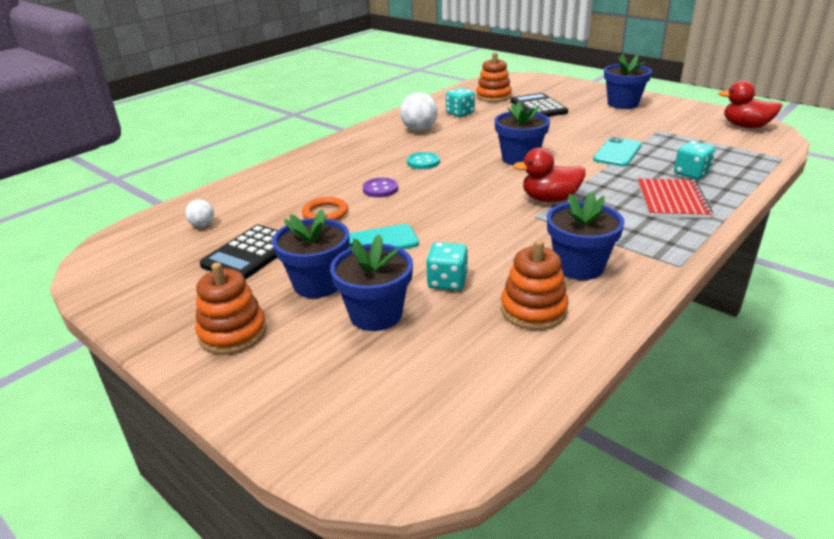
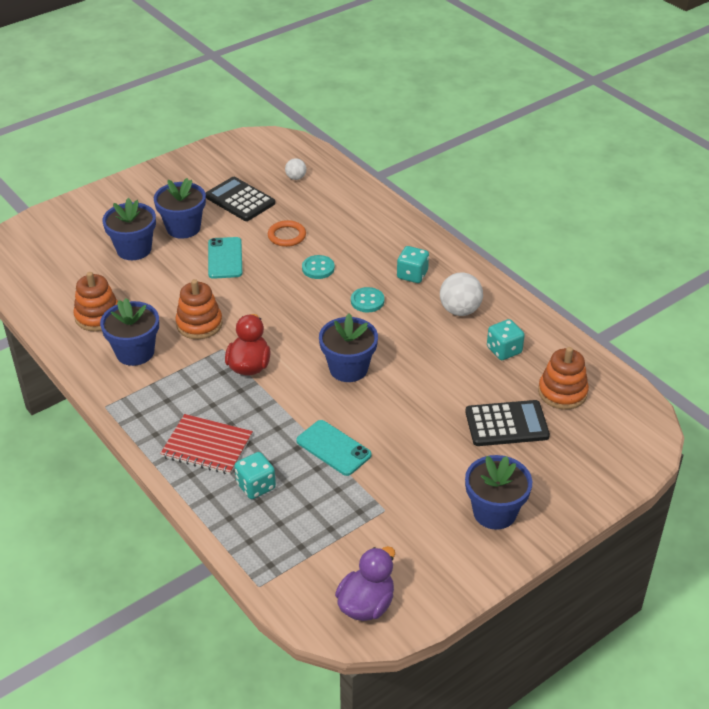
camera: 100 degrees right, 10 degrees up
orange stacking toy [195,262,267,355] -> orange stacking toy moved to [175,279,223,339]
purple button [363,178,398,198] -> turquoise button [302,255,335,279]
turquoise dice [426,242,468,291] -> turquoise dice moved to [397,246,429,283]
red duck [718,80,783,128] -> purple duck [335,546,395,621]

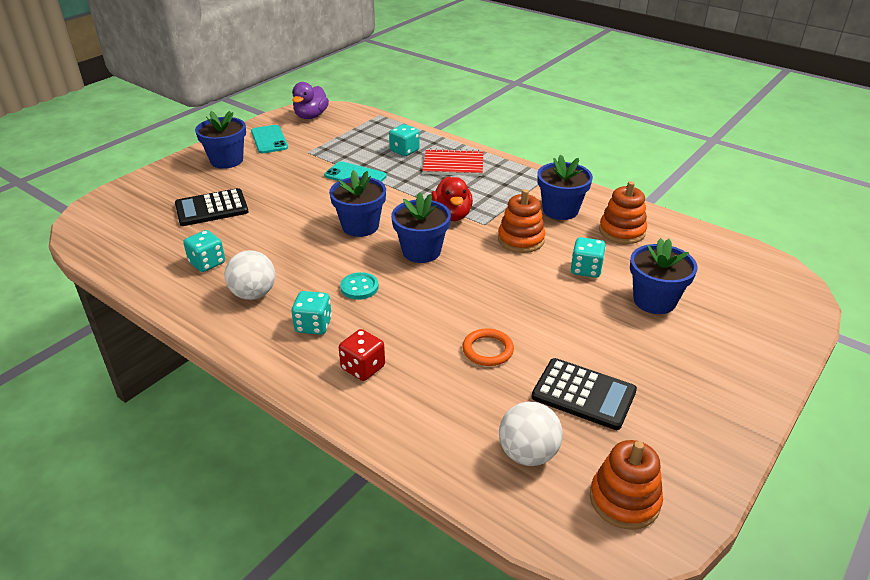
camera: 165 degrees right, 5 degrees down
blue flower pot [154,178,206,239] -> blue flower pot moved to [391,192,451,263]
turquoise phone [208,237,242,279] -> turquoise phone moved to [251,125,288,153]
white ball [285,158,306,180] -> white ball [499,402,563,466], size x1.78
turquoise button [302,255,335,279] -> none
orange stacking toy [538,347,589,410] -> orange stacking toy moved to [590,440,663,530]
none -> red dice [339,329,385,381]
none -> turquoise dice [571,237,606,278]

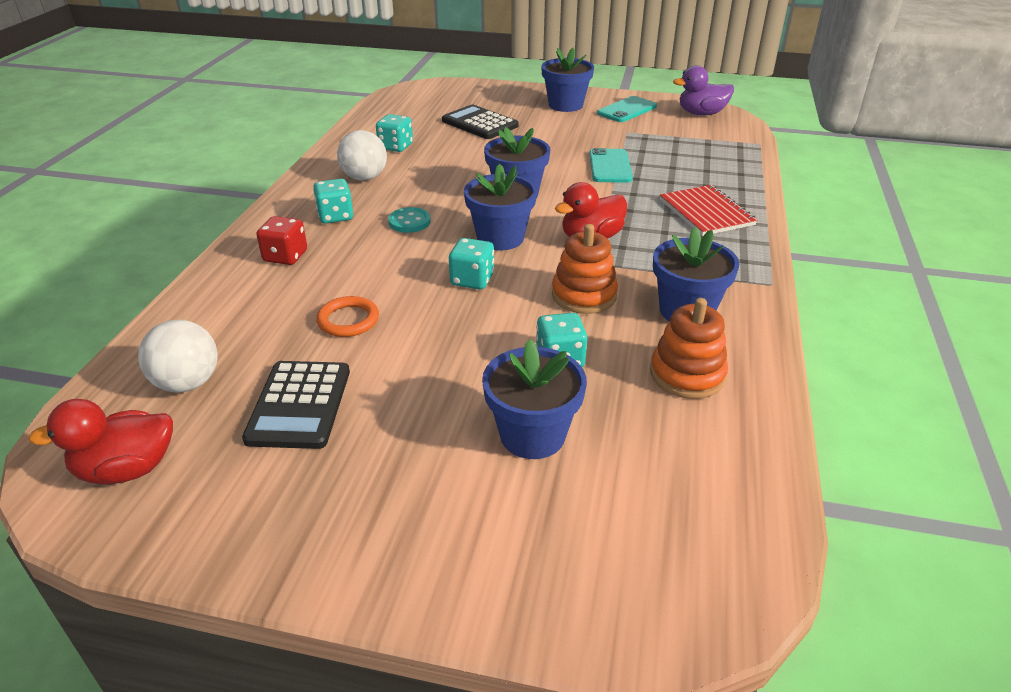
camera: 65 degrees right, 0 degrees up
turquoise dice [389,124,420,156] -> turquoise dice moved to [449,238,494,290]
orange stacking toy [590,440,663,530] -> red duck [28,399,173,484]

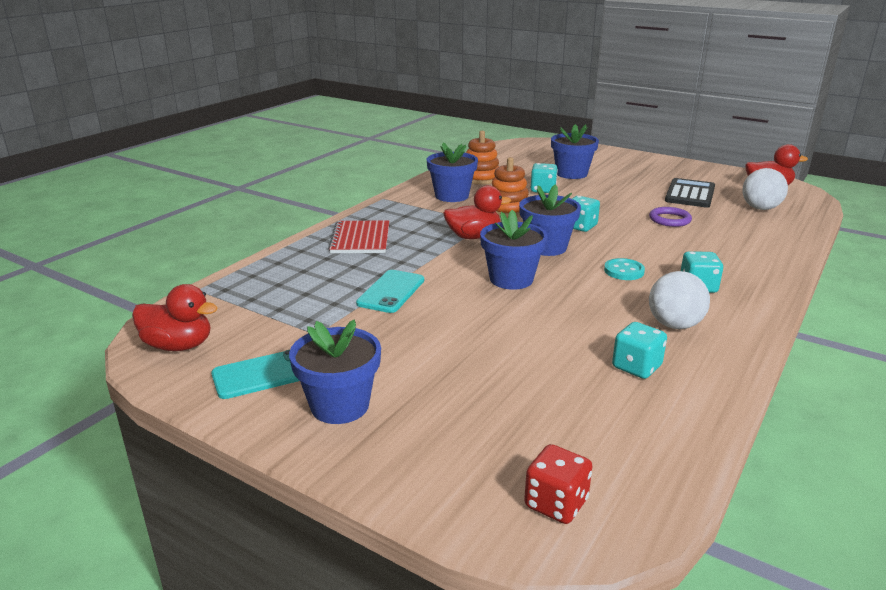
camera: 160 degrees left, 10 degrees down
red dice [256,216,307,265] -> red dice moved to [524,444,592,524]
orange ring [316,296,379,337] -> purple ring [649,207,692,227]
black calculator [442,105,519,139] -> none
purple duck [673,65,734,115] -> red duck [132,284,218,351]

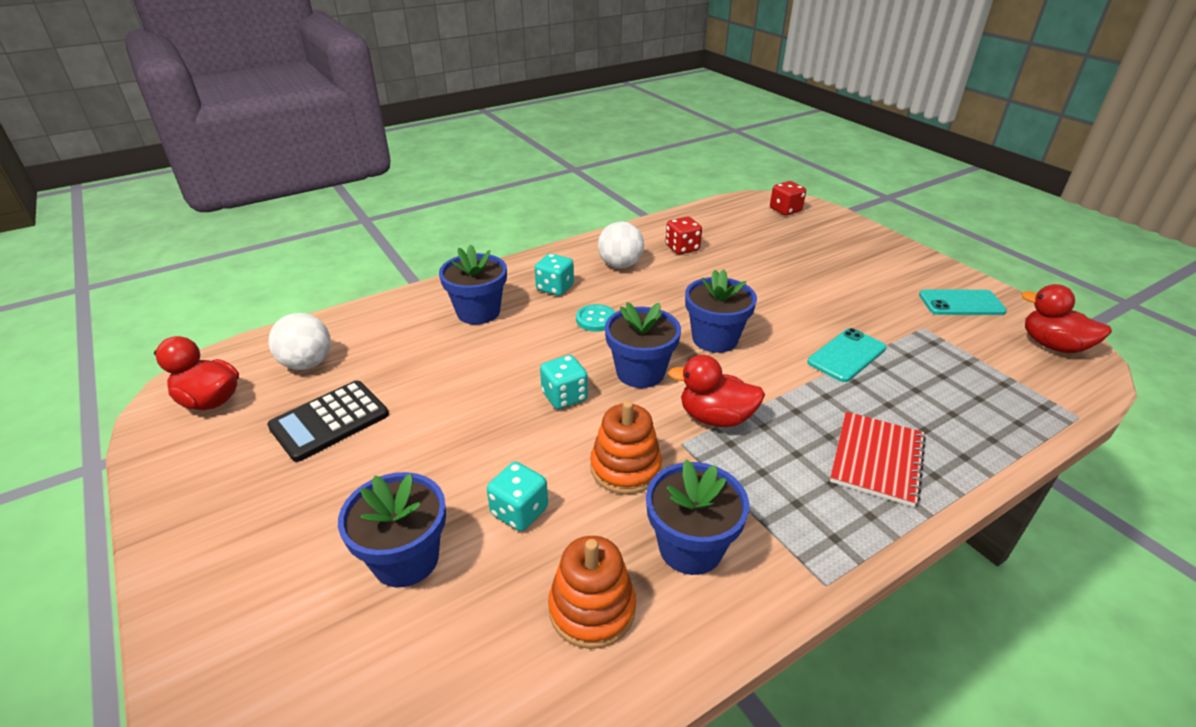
camera: 155 degrees left, 10 degrees up
blue flower pot [289,320,381,424] -> blue flower pot moved to [439,244,507,324]
turquoise dice [612,322,667,379] -> red dice [666,217,702,254]
purple ring [649,207,692,227] -> none

